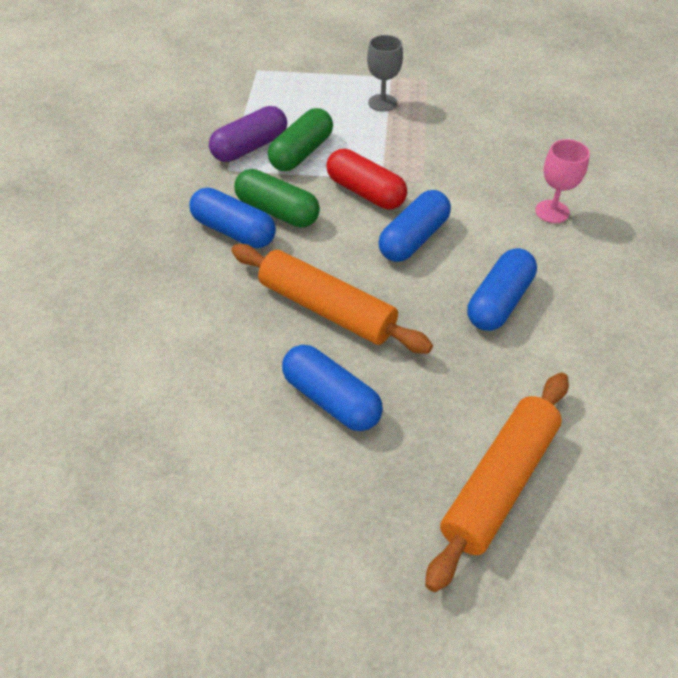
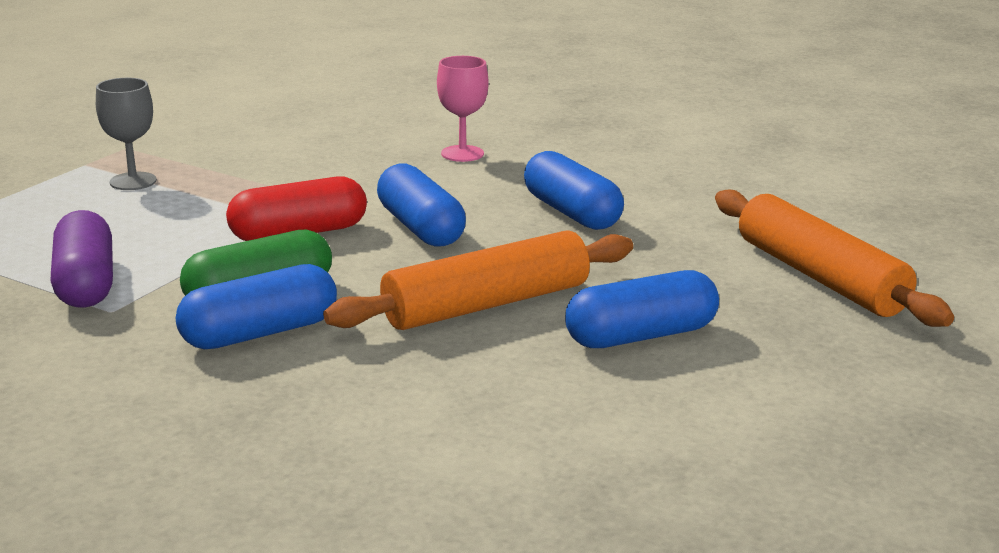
camera: 65 degrees left, 25 degrees down
green capsule [268,108,333,171] -> none

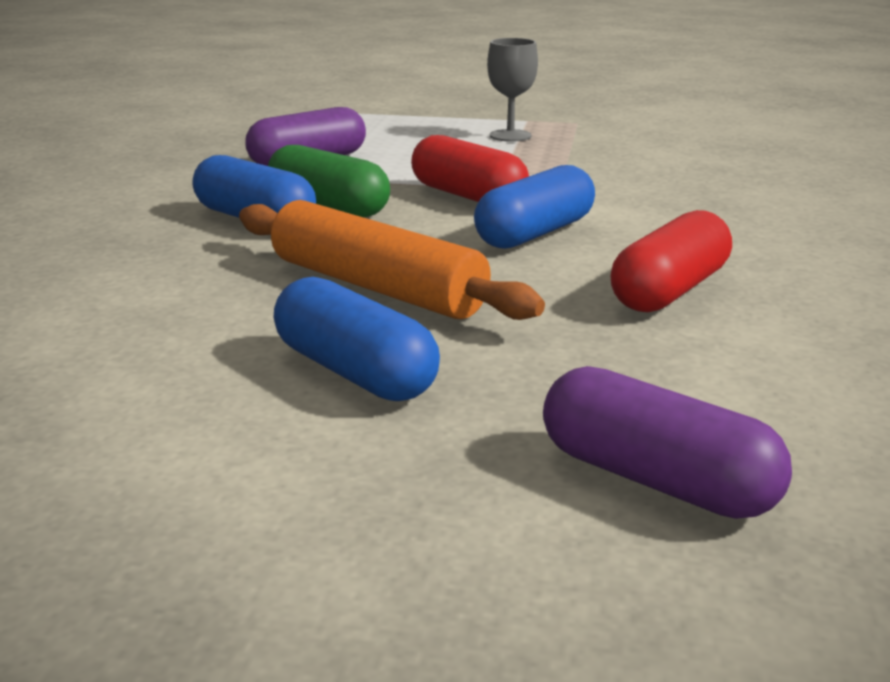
camera: 70 degrees right, 0 degrees up
pink goblet [437,56,489,162] -> none
blue capsule [524,151,624,230] -> red capsule [611,210,732,312]
orange rolling pin [715,190,954,327] -> purple capsule [543,366,792,519]

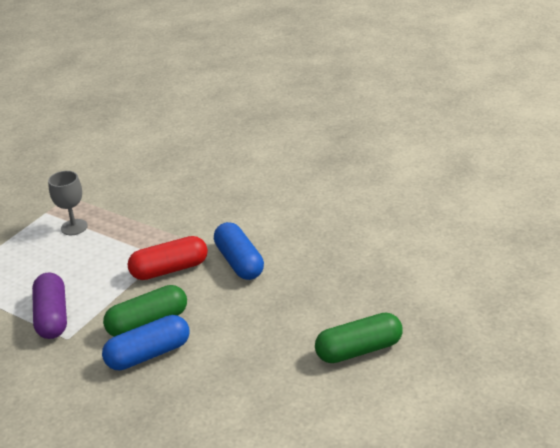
camera: 65 degrees left, 10 degrees up
orange rolling pin [239,200,545,320] -> none
blue capsule [274,277,440,401] -> green capsule [315,313,403,363]
purple capsule [543,366,792,519] -> none
red capsule [611,210,732,312] -> none

